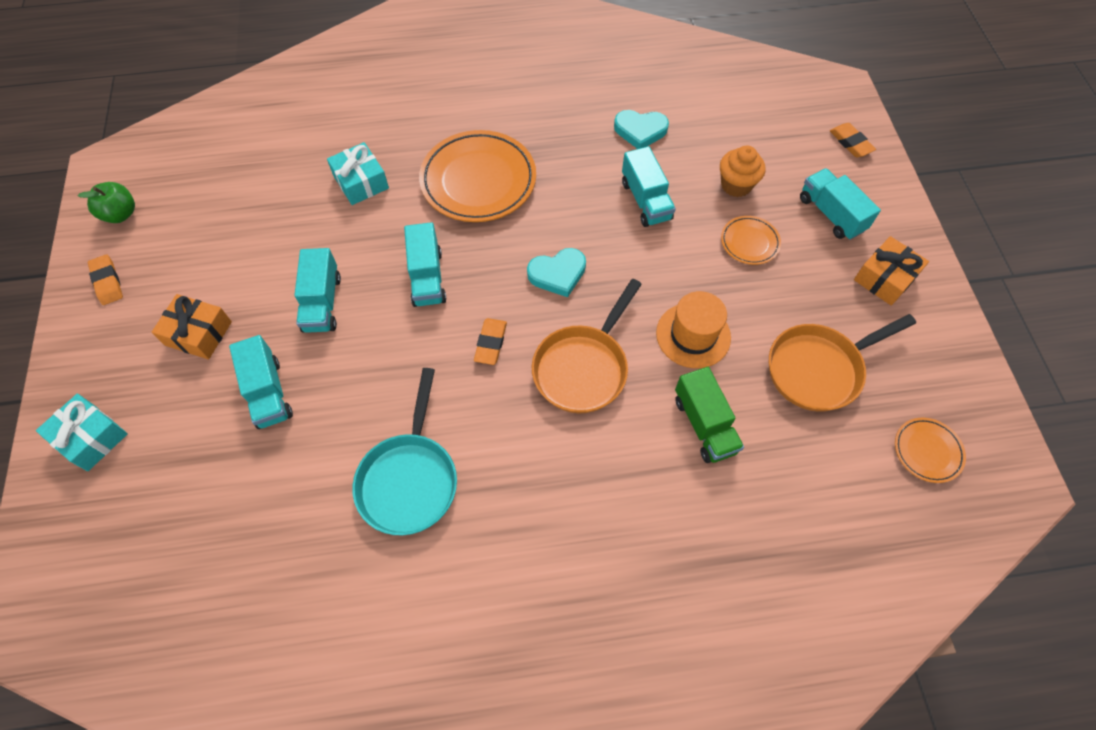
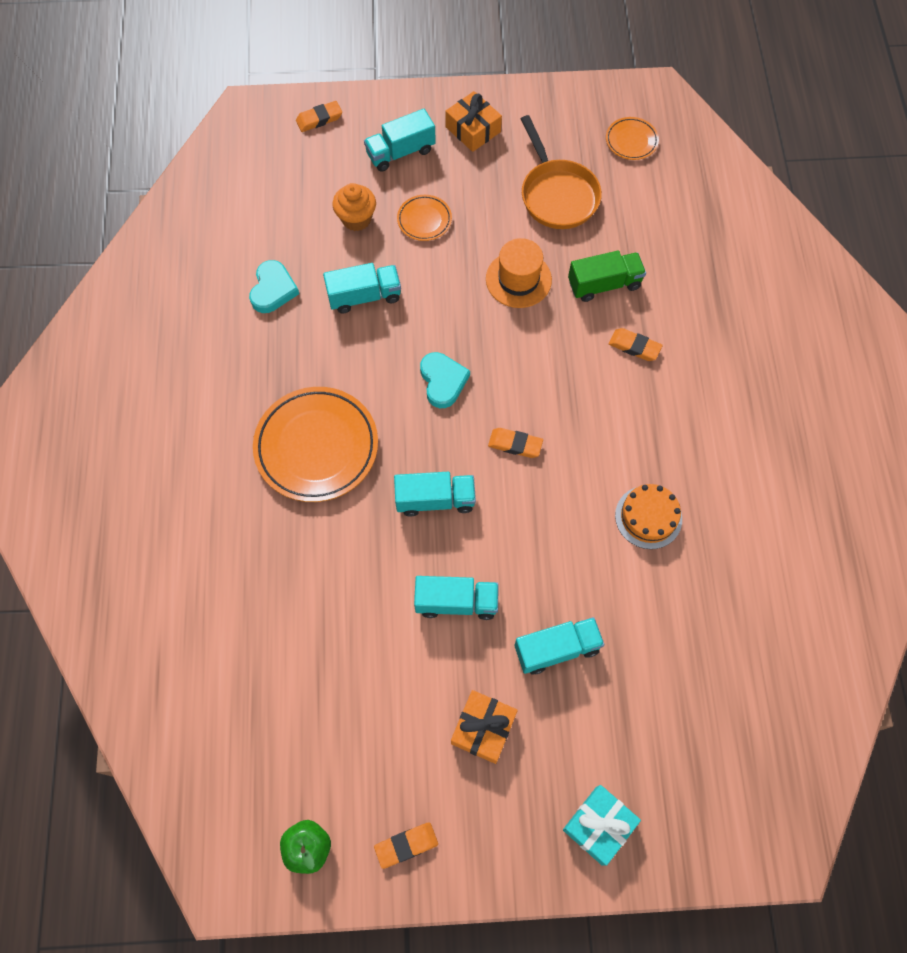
camera: 85 degrees left, 5 degrees up
turquoise gift [327,142,389,205] -> none
turquoise pan [352,368,457,535] -> orange cake [615,484,682,549]
orange pan [532,279,642,413] -> none
none -> orange eraser [609,328,663,361]

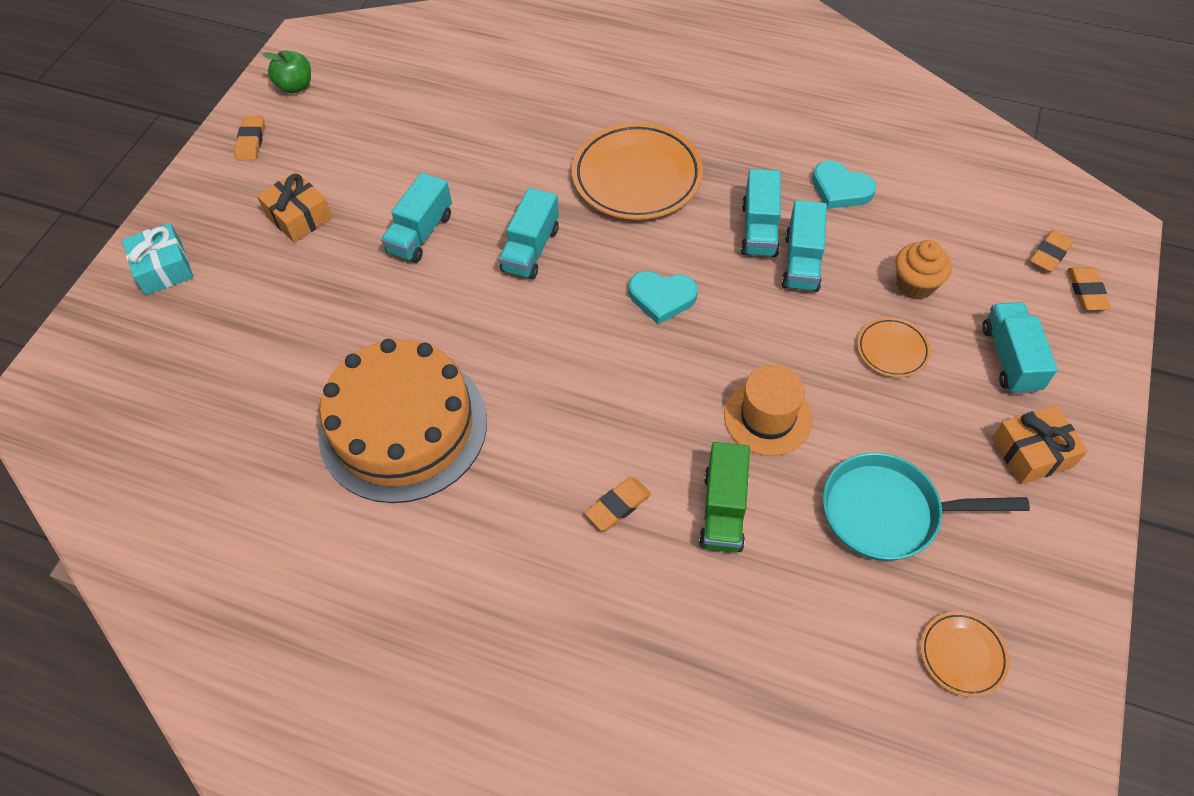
camera: 115 degrees right, 10 degrees down
orange eraser [488,428,543,458] -> orange eraser moved to [1030,230,1074,273]
turquoise truck [514,617,604,675] -> turquoise truck moved to [741,169,781,257]
orange pan [521,115,602,229] -> turquoise pan [823,452,1030,561]
orange cake [615,484,682,549] -> orange cake [318,339,487,503], size x2.10

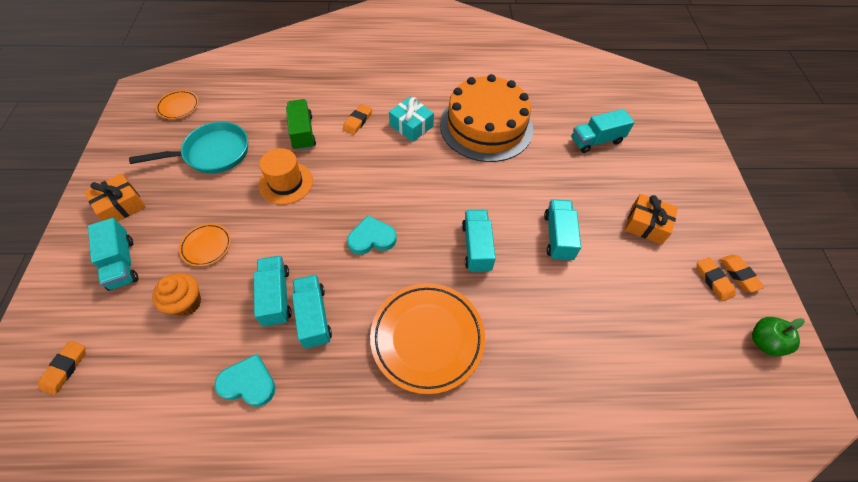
camera: 155 degrees right, 0 degrees up
turquoise gift [122,223,193,295] -> turquoise gift moved to [389,97,434,142]
orange eraser [1068,267,1111,310] -> orange eraser moved to [697,257,736,302]
none -> turquoise truck [571,109,634,153]

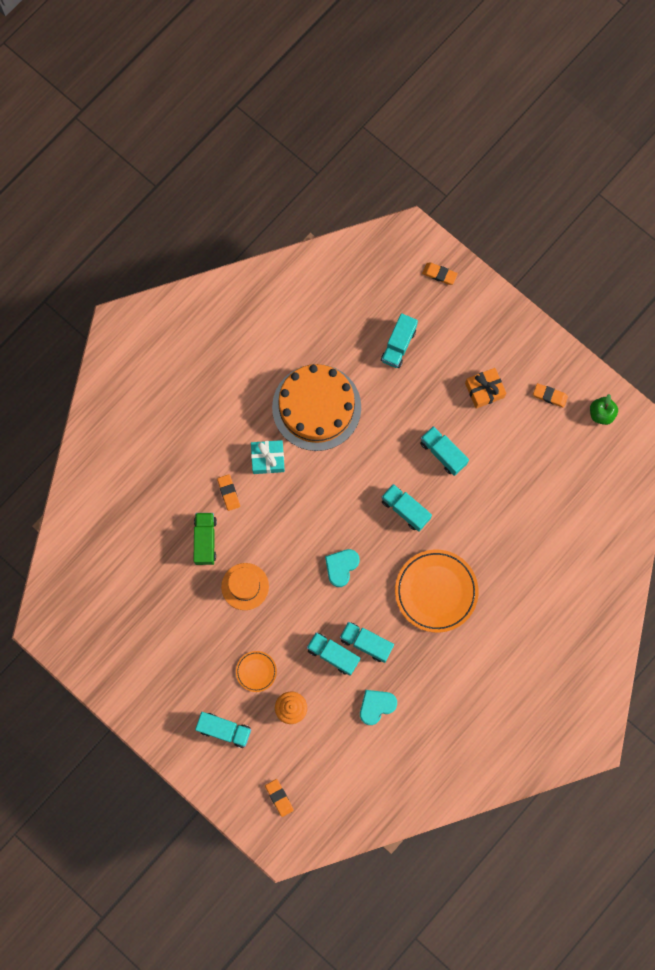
camera: 45 degrees left, 20 degrees up
orange gift [84,173,146,222] -> none
turquoise pan [129,122,248,174] -> none
orange plate [156,90,199,119] -> none
green truck [286,99,316,151] -> green truck turned 60 degrees clockwise [193,513,217,565]
orange eraser [719,255,765,292] -> orange eraser moved to [422,263,458,285]

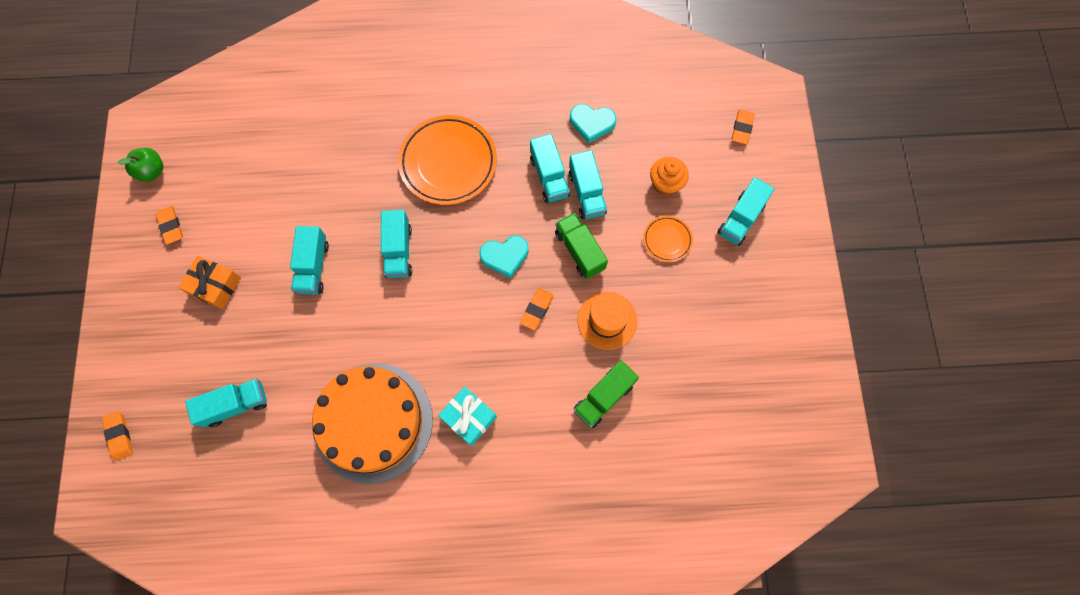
camera: 135 degrees left, 5 degrees down
turquoise truck [195,712,251,748] -> turquoise truck turned 120 degrees counterclockwise [717,177,775,246]
orange eraser [217,474,240,511] -> orange eraser moved to [520,288,554,331]
none -> green truck [555,213,608,279]

